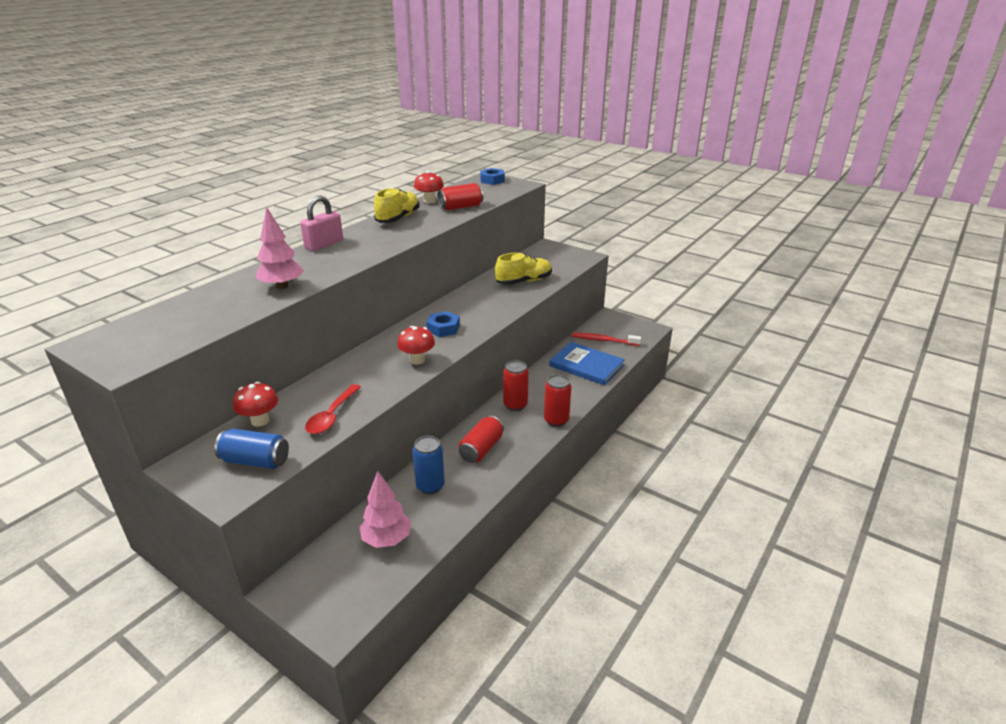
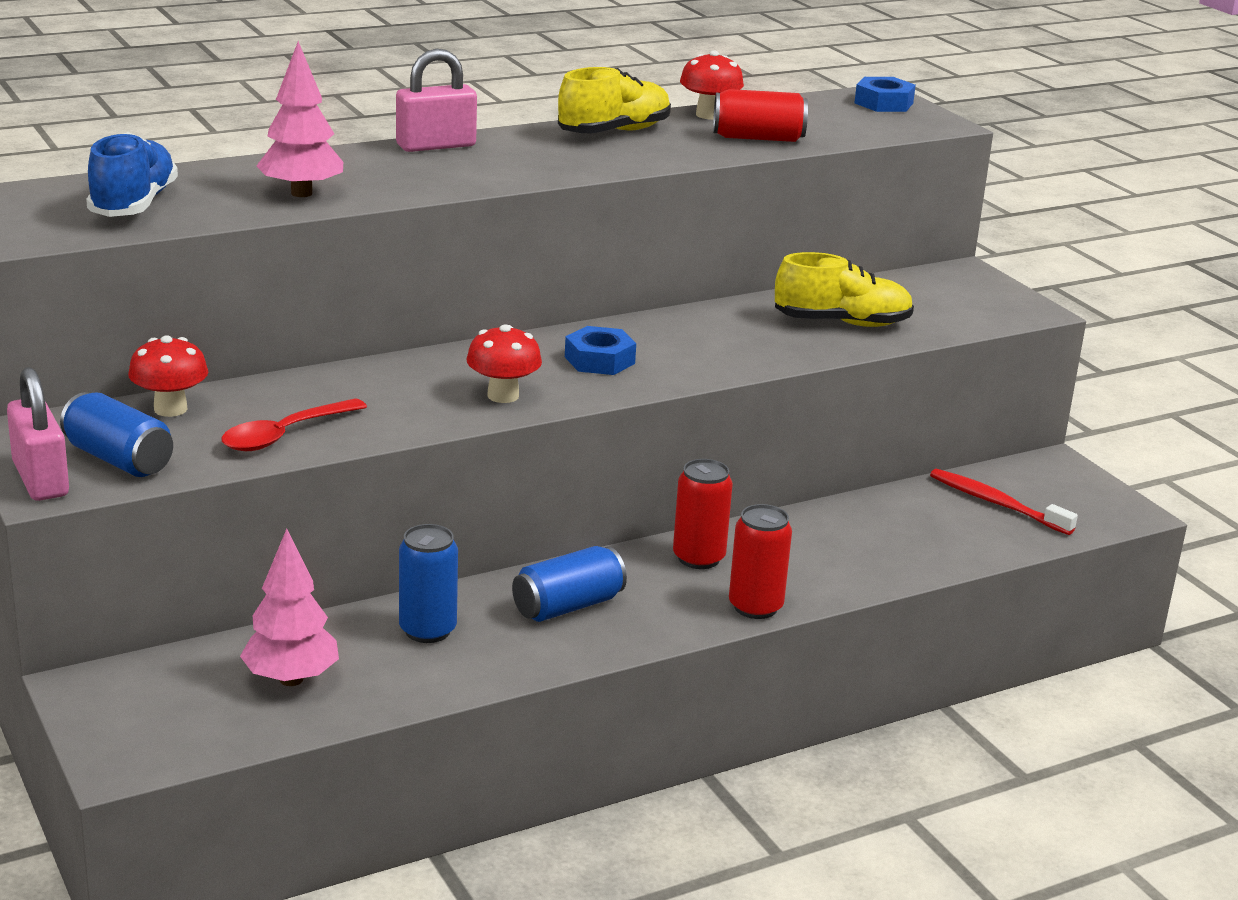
camera: 25 degrees right, 5 degrees down
red can [459,416,504,463] -> blue can [512,546,627,622]
blue book [549,342,625,385] -> none
none -> pink padlock [7,367,69,501]
none -> blue shoe [86,132,178,217]

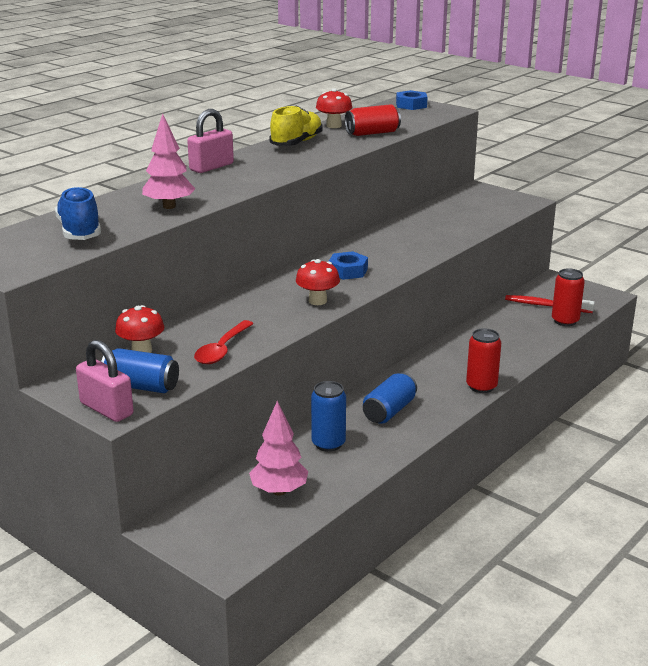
camera: 20 degrees left, 0 degrees up
red can [673,459,733,569] -> red can moved to [552,268,585,326]
yellow shoe [775,252,914,327] -> none

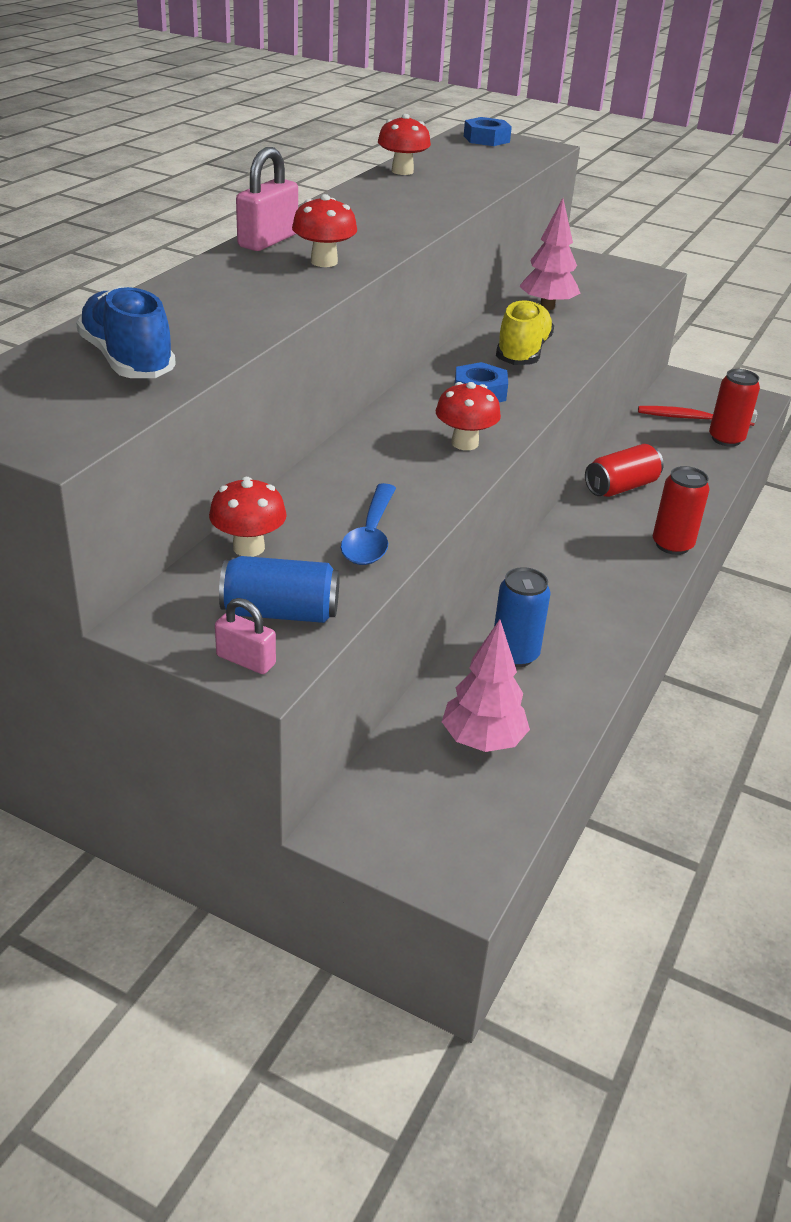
camera: 15 degrees left, 10 degrees up
pink padlock [76,340,134,422] -> pink padlock [215,598,276,674], size x0.61
pink tree [142,113,195,209] -> pink tree moved to [519,198,581,310]
red spoon [194,320,254,364] -> blue spoon [341,483,396,565]
yellow shoe [270,106,323,146] -> yellow shoe moved to [496,299,554,365]
red can [345,104,401,136] -> red can moved to [585,444,664,497]
blue can [363,372,417,424] -> none
none -> red mushroom [292,194,357,267]

